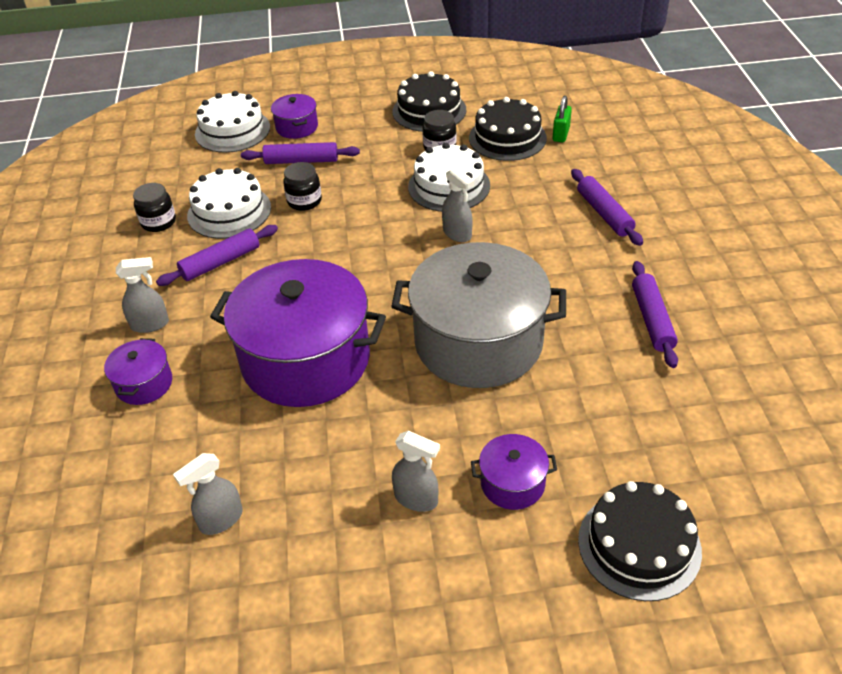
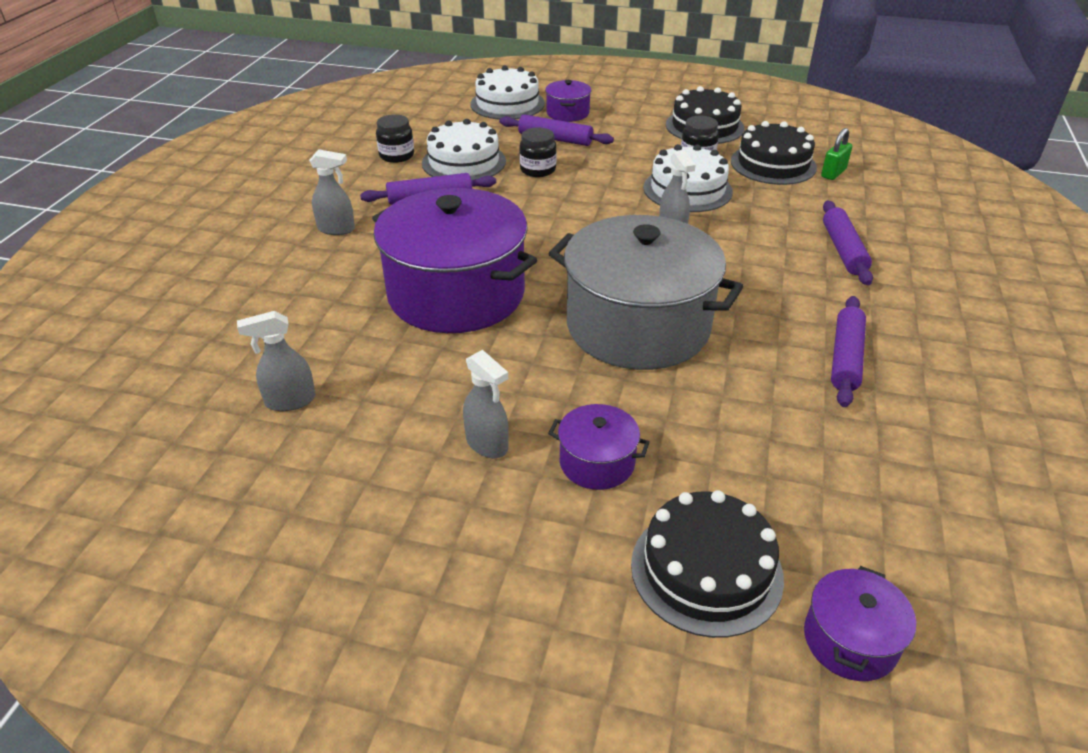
camera: 20 degrees right, 5 degrees down
purple pot [104,338,172,405] -> purple pot moved to [804,566,916,681]

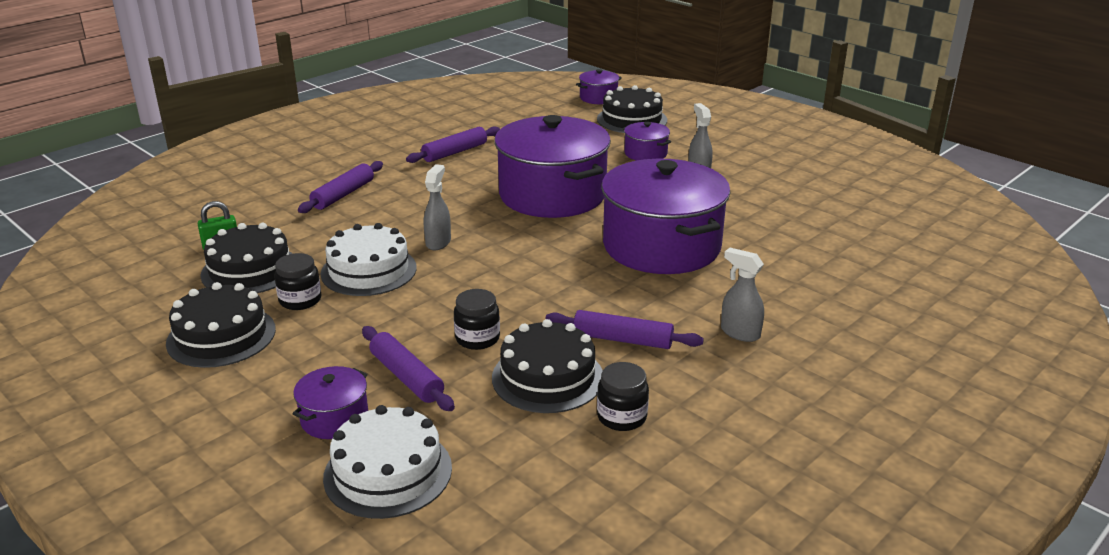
camera: 150 degrees left, 10 degrees down
grey spray bottle [237,311,316,411] -> none
white cake [422,119,506,180] -> black cake [492,319,603,413]
grey pot [548,215,744,370] -> purple pot [494,115,611,218]

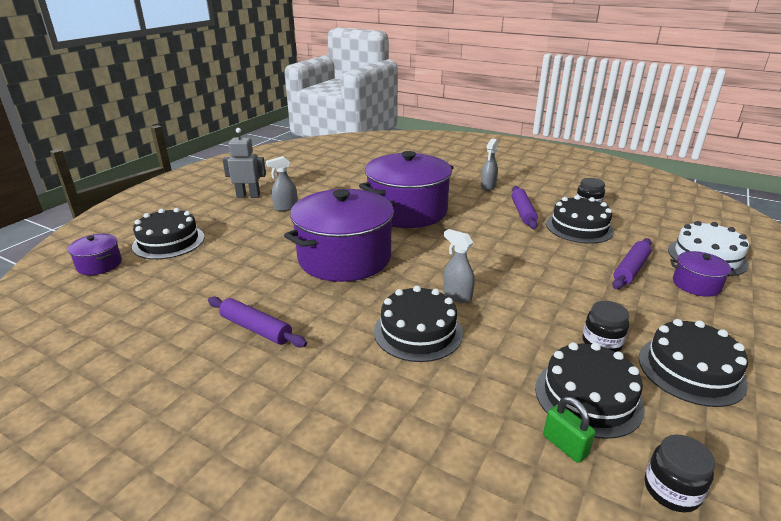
camera: 105 degrees left, 0 degrees up
purple rolling pin [298,161,383,213] -> none
white cake [321,223,417,296] -> none
grey spray bottle [424,164,451,250] -> grey spray bottle turned 45 degrees clockwise [443,229,475,303]
black jar [454,289,500,350] -> black jar moved to [645,434,715,513]
purple pot [623,122,671,161] -> none
none -> grey robot [222,128,266,198]
none -> black cake [374,286,463,362]

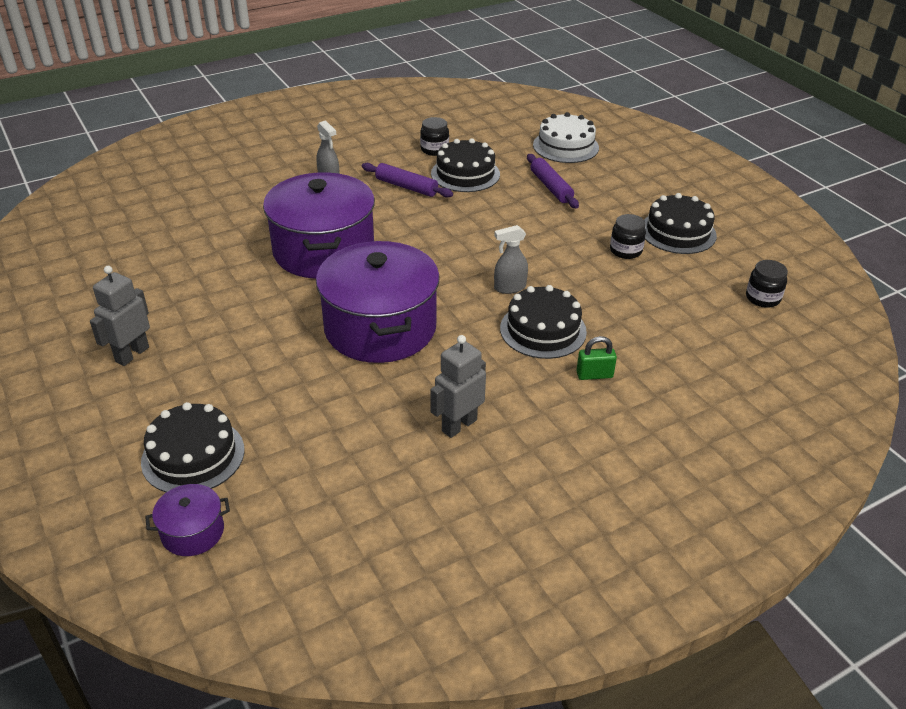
camera: 60 degrees left, 10 degrees up
purple rolling pin [208,296,307,347] -> grey robot [430,335,486,438]
grey spray bottle [266,156,298,211] -> none
black cake [535,342,645,439] -> none
green padlock [543,396,595,463] -> green padlock moved to [576,336,617,380]
purple pot [670,251,737,297] -> none

